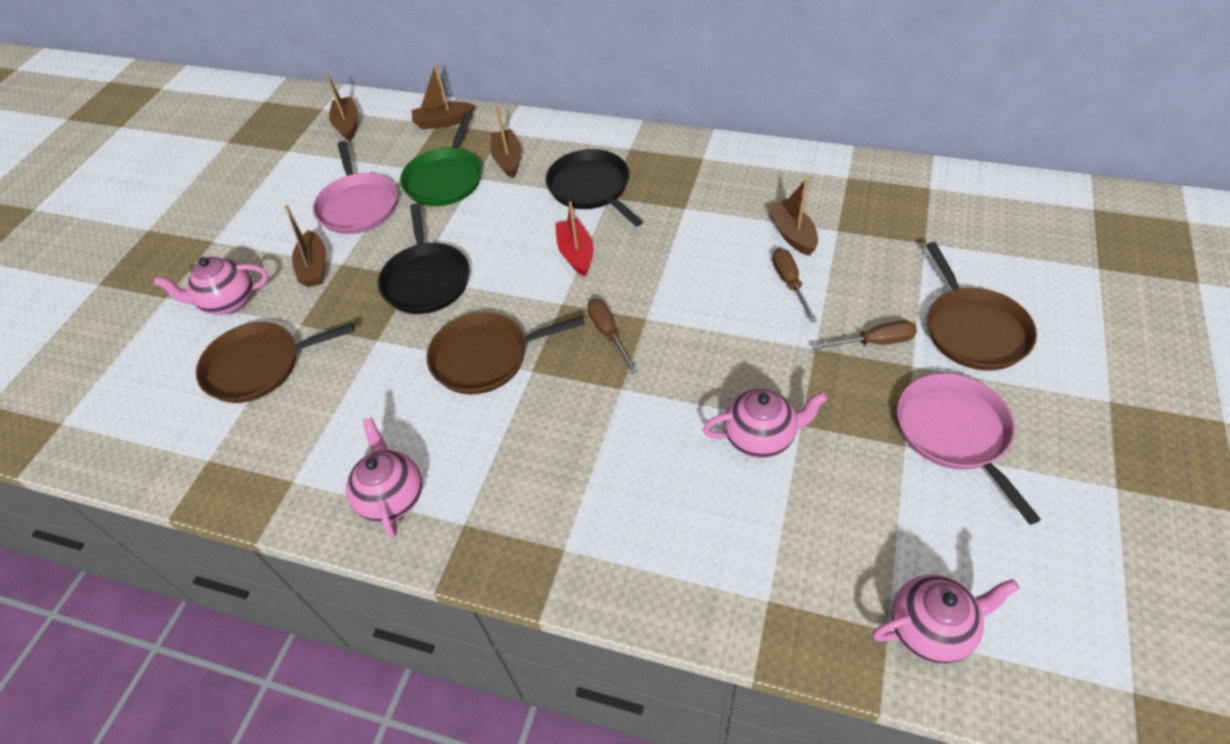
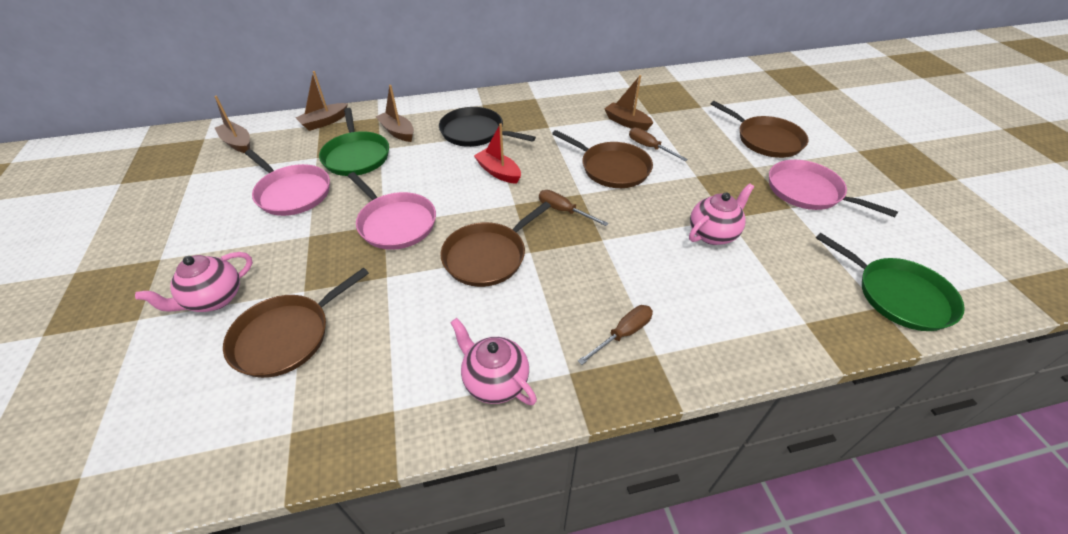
camera: 35 degrees left, 5 degrees down
brown boat [284,205,326,287] -> none
black pan [378,204,470,314] -> pink pan [348,172,436,250]
brown screwdriver [812,320,917,350] -> brown screwdriver moved to [578,305,653,365]
pink teapot [872,574,1019,664] -> green pan [816,233,965,331]
none -> brown pan [552,130,653,188]

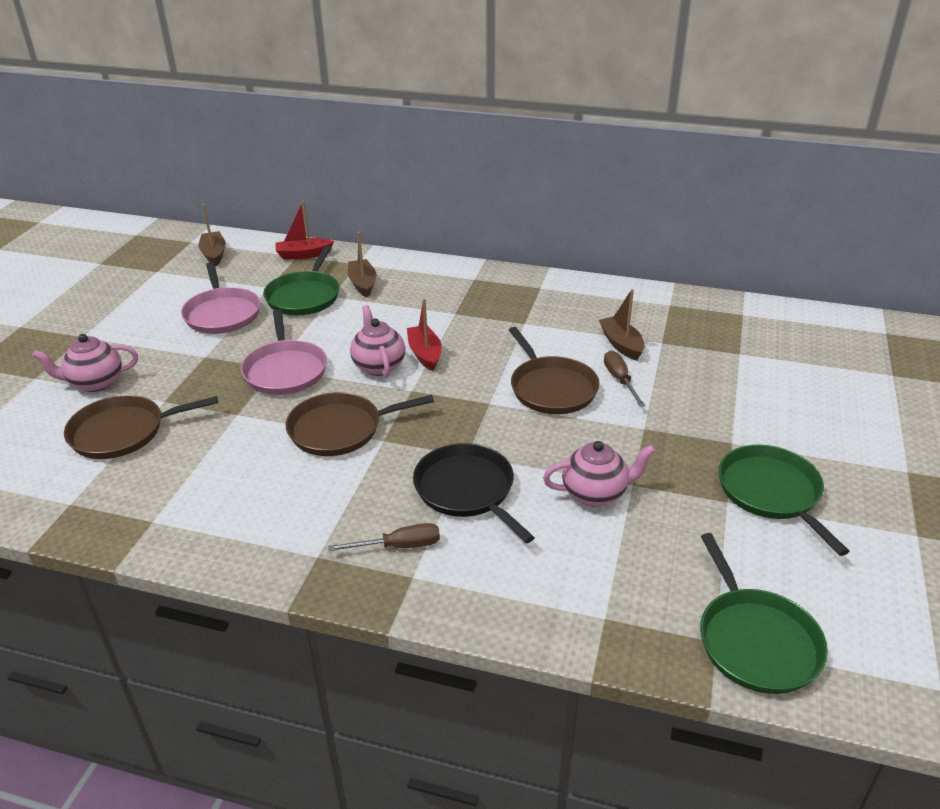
camera: 30 degrees right, 10 degrees down
brown boat [296,71,348,131] -> red boat [276,201,334,260]
black pan [439,107,536,147] -> black pan moved to [413,443,535,543]
pink teapot [450,318,537,405] -> pink teapot moved to [350,305,405,378]
brown screwdriver [539,190,609,226] -> none
brown pan [710,101,809,158] -> none
pink pan [769,160,898,217] -> green pan [718,445,850,556]

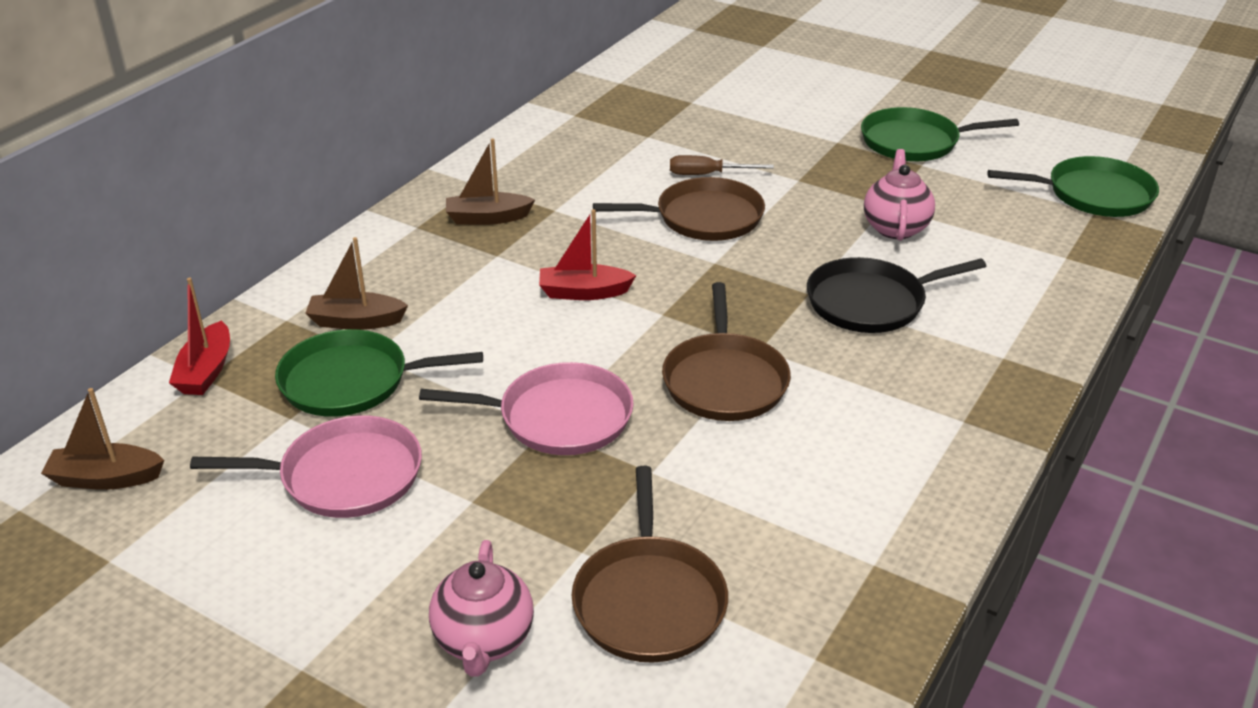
camera: 75 degrees left, 0 degrees up
green pan [263,245,340,315] -> green pan turned 150 degrees clockwise [275,329,483,417]
brown screwdriver [328,523,440,551] -> none
pink teapot [350,305,405,378] -> none
brown boat [599,289,645,361] -> brown boat moved to [446,138,535,225]

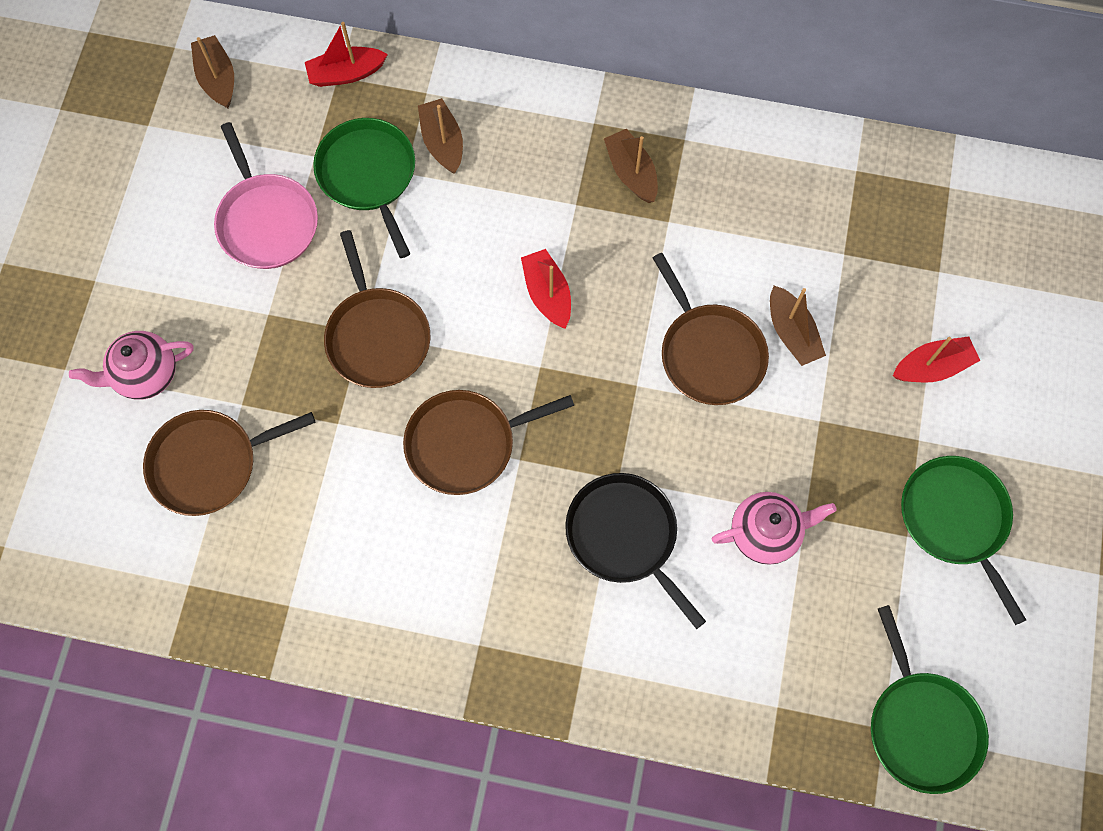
camera: 70 degrees right, 35 degrees up
pink pan [419,362,634,455] -> brown pan [324,230,430,388]
brown screwdriver [670,155,774,175] -> brown boat [770,286,826,366]
none -> red boat [893,336,980,383]

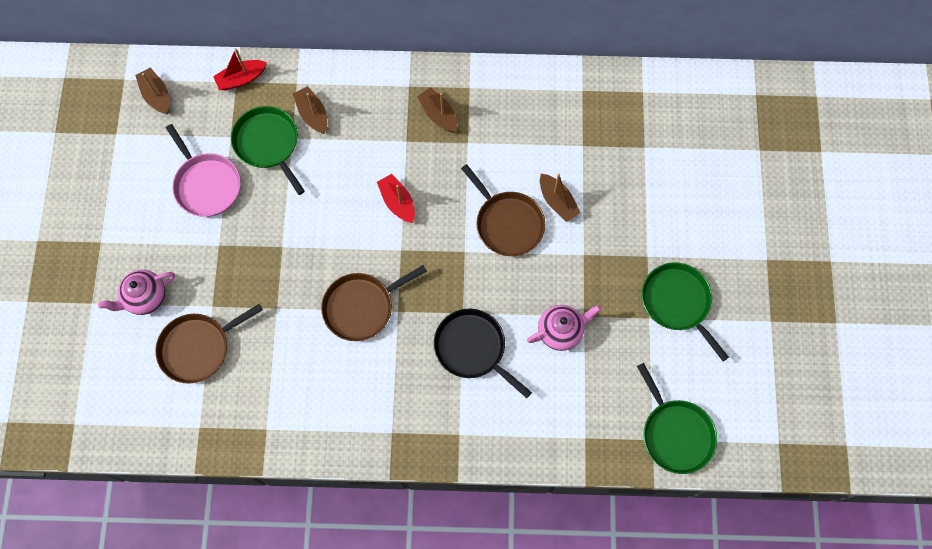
camera: 10 degrees left, 0 degrees up
brown pan [324,230,430,388] -> none
red boat [893,336,980,383] -> none

